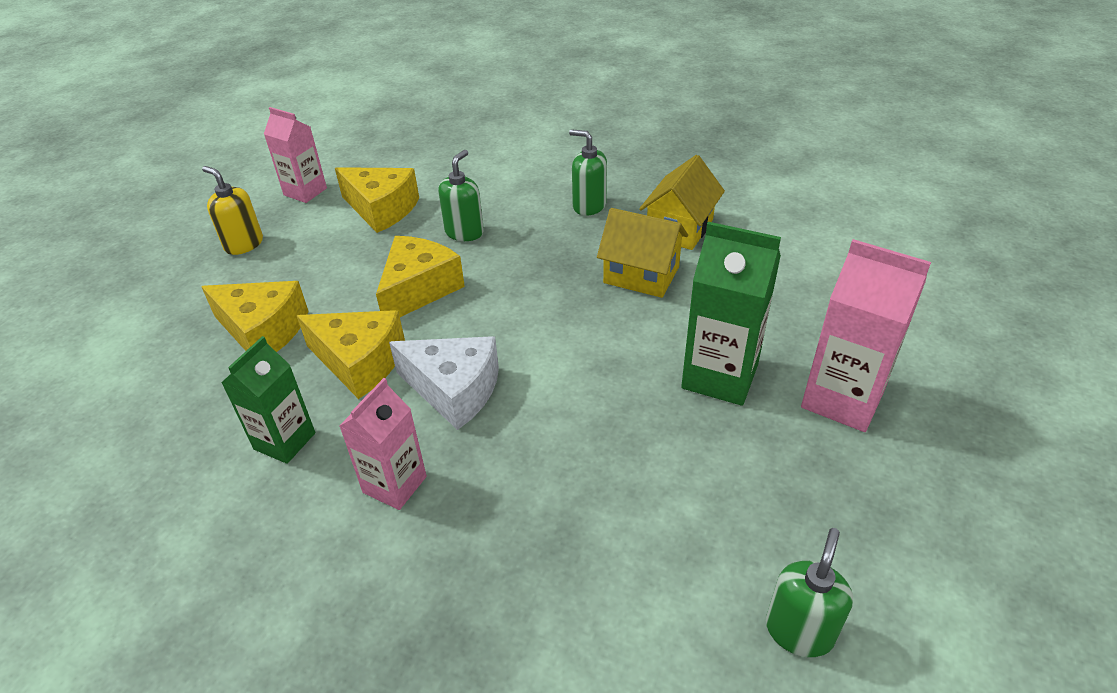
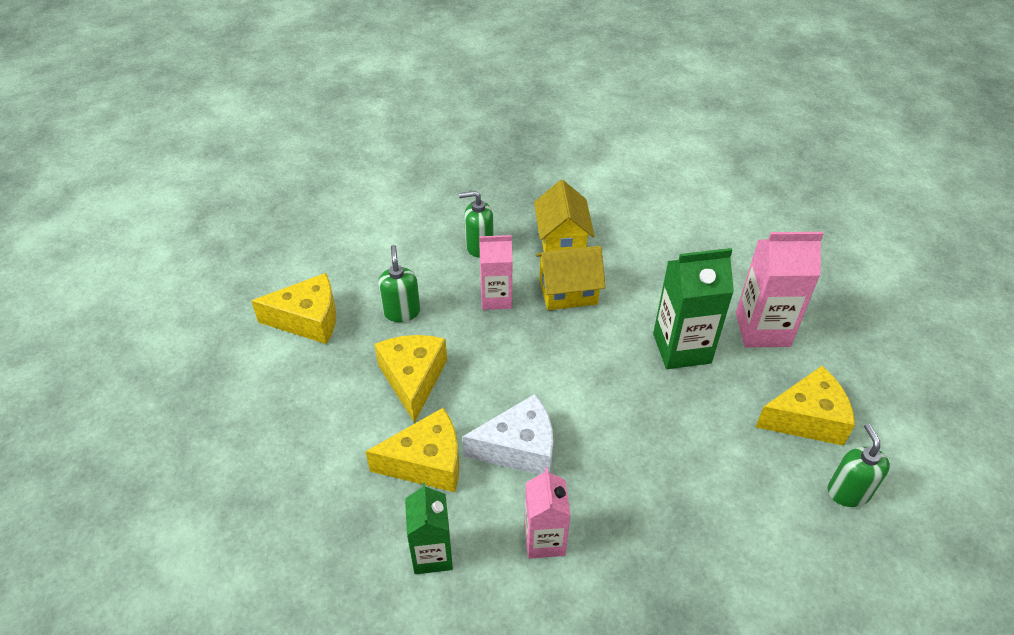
camera: 35 degrees left, 5 degrees up
yellow cheese [201,281,309,352] -> yellow cheese moved to [756,366,855,446]
yellow soap dispenser [202,166,263,255] -> none
pink carton [264,107,327,203] -> pink carton moved to [479,235,513,310]

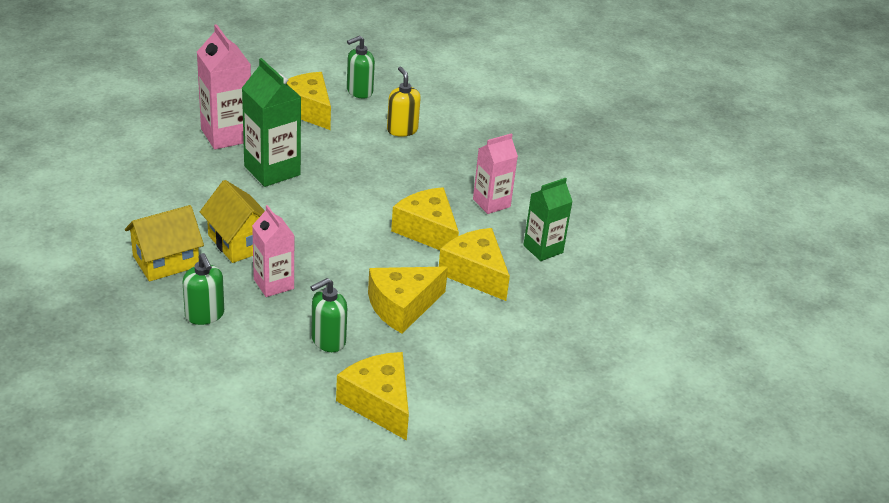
camera: 120 degrees left, 10 degrees down
white cheese [462,394,553,475] -> yellow cheese [391,187,459,250]
none -> yellow soap dispenser [387,67,421,137]

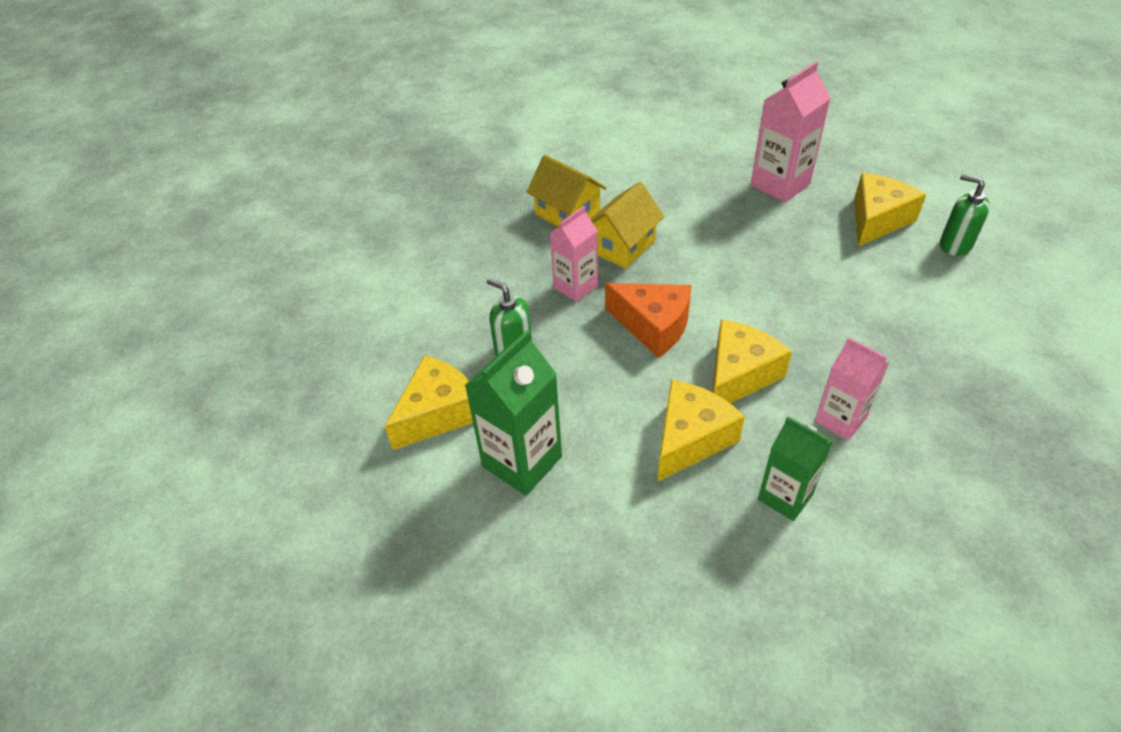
camera: 80 degrees right, 10 degrees up
green soap dispenser [183,253,224,325] -> none
green carton [242,58,301,187] -> green carton moved to [465,330,562,495]
yellow cheese [368,267,448,334] -> none
yellow soap dispenser [387,67,421,137] -> none
none -> orange cheese [605,283,691,358]

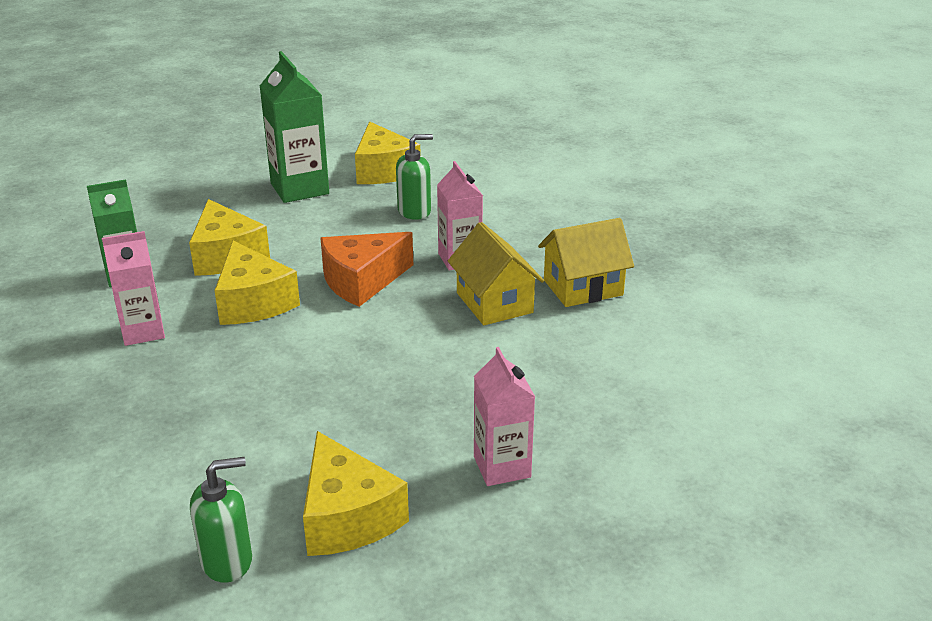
camera: 115 degrees right, 15 degrees down
pink carton [751,61,831,203] -> pink carton [474,347,535,486], size x0.66

